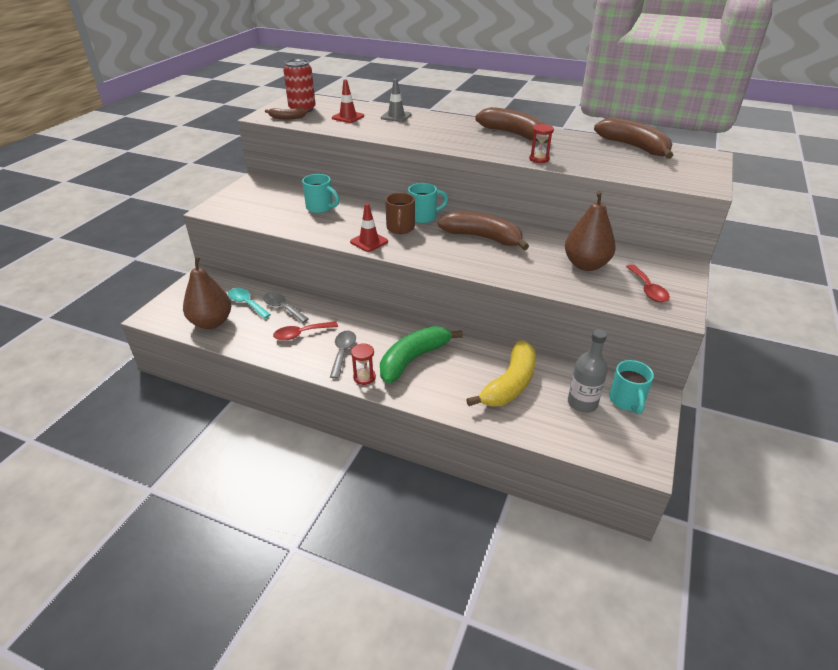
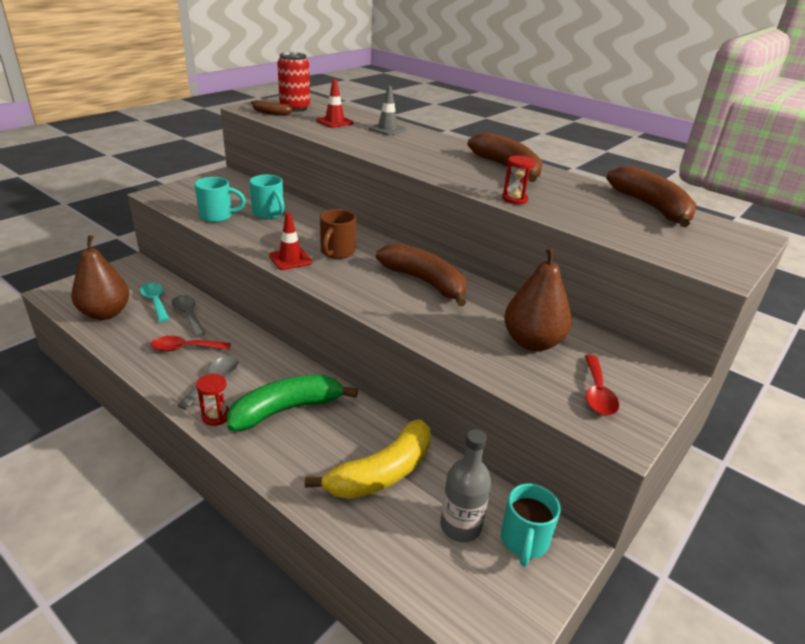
camera: 15 degrees right, 5 degrees down
turquoise mug [408,183,448,223] -> turquoise mug moved to [194,177,246,222]

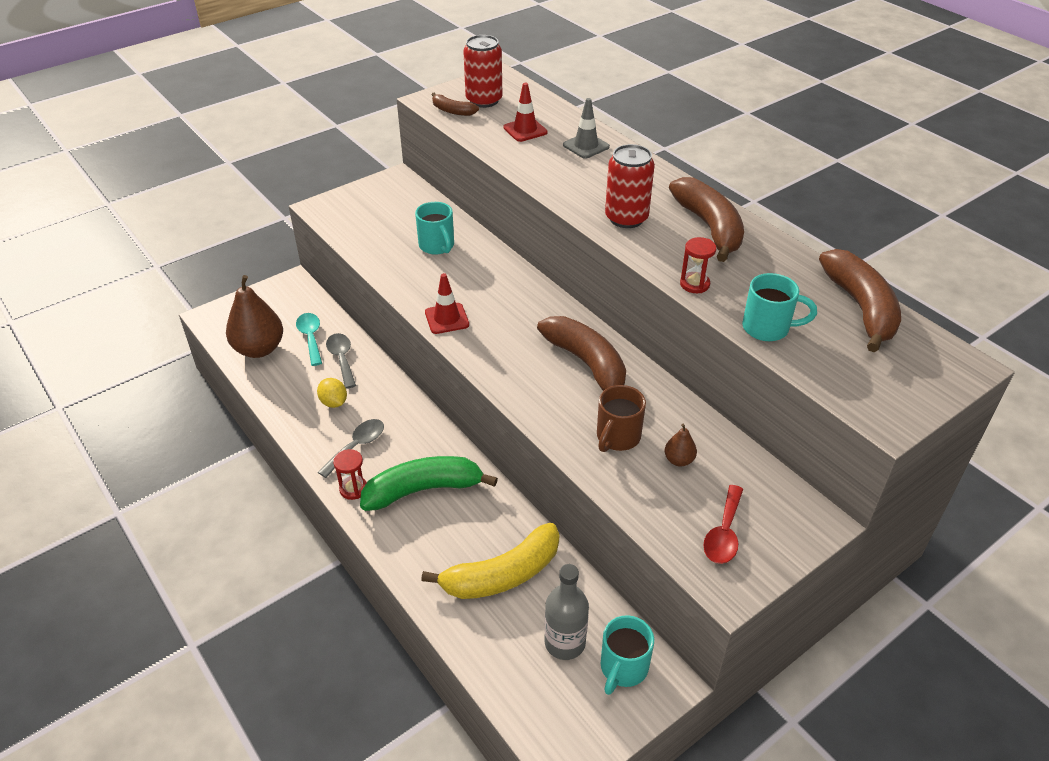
camera: 15 degrees right, 10 degrees up
red spoon [151,336,231,351] -> yellow lemon [317,378,347,408]
turquoise mug [194,177,246,222] -> turquoise mug moved to [742,273,817,341]
brown mug [320,209,356,259] -> brown mug moved to [597,385,646,452]
brown pear [504,246,572,351] -> brown pear [665,424,697,466], size x0.45
none -> red can [605,144,655,228]

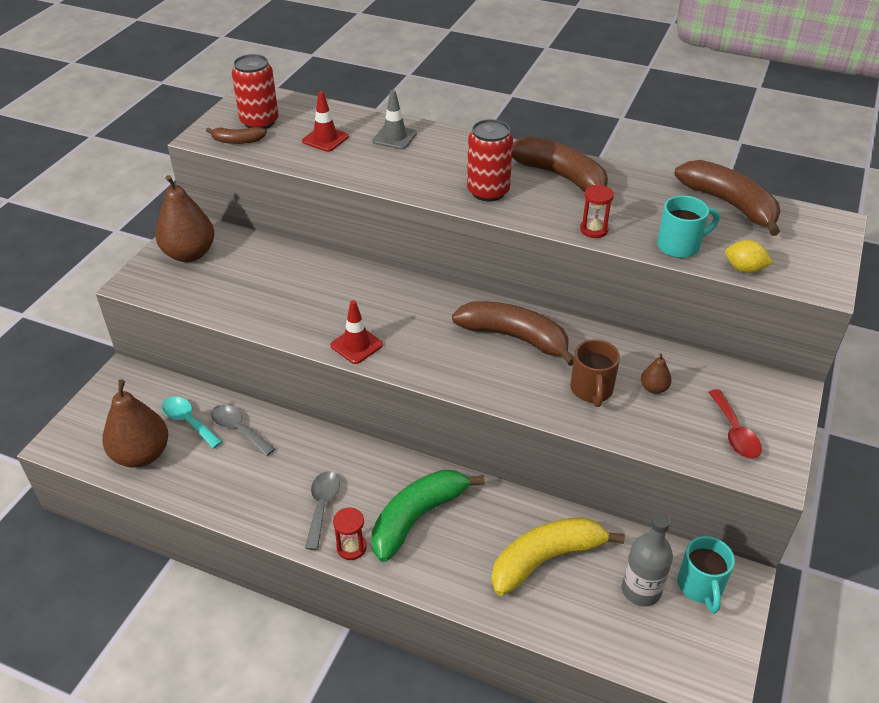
camera: 30 degrees left, 0 degrees up
yellow lemon [317,378,347,408] -> yellow lemon moved to [725,240,773,273]
turquoise mug [415,202,454,255] -> none
yellow banana [421,523,559,599] -> yellow banana turned 150 degrees counterclockwise [491,517,625,596]
none -> brown pear [155,175,215,262]

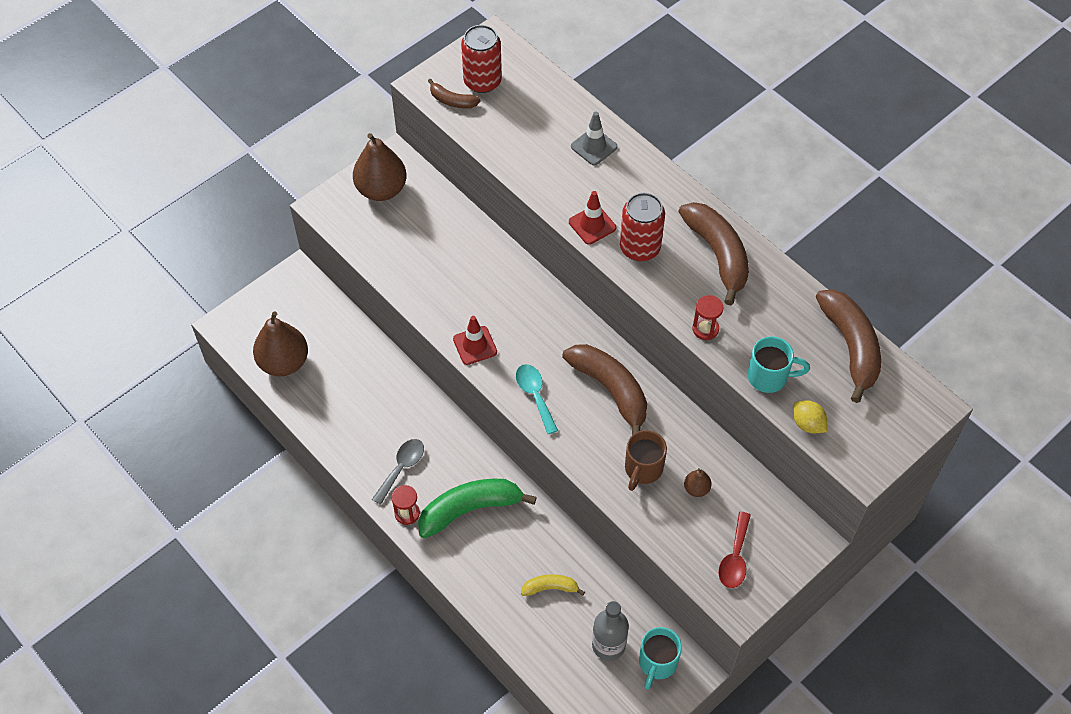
camera: 25 degrees right, 15 degrees up
turquoise spoon [162,396,222,449] -> turquoise spoon moved to [516,364,558,434]
grey spoon [211,405,275,456] -> none
red traffic cone [302,91,349,152] -> red traffic cone moved to [569,191,616,245]
yellow banana [491,517,625,596] -> yellow banana [521,574,585,596], size x0.51

